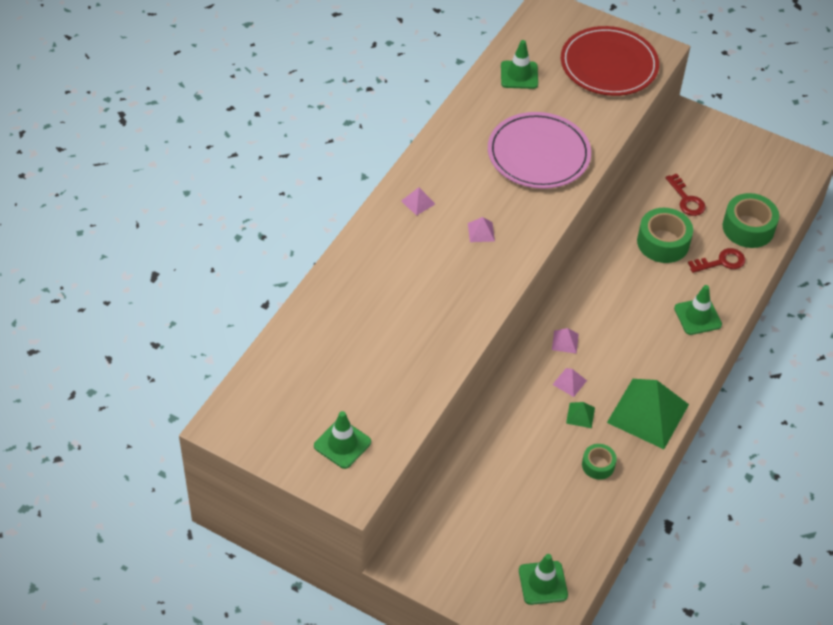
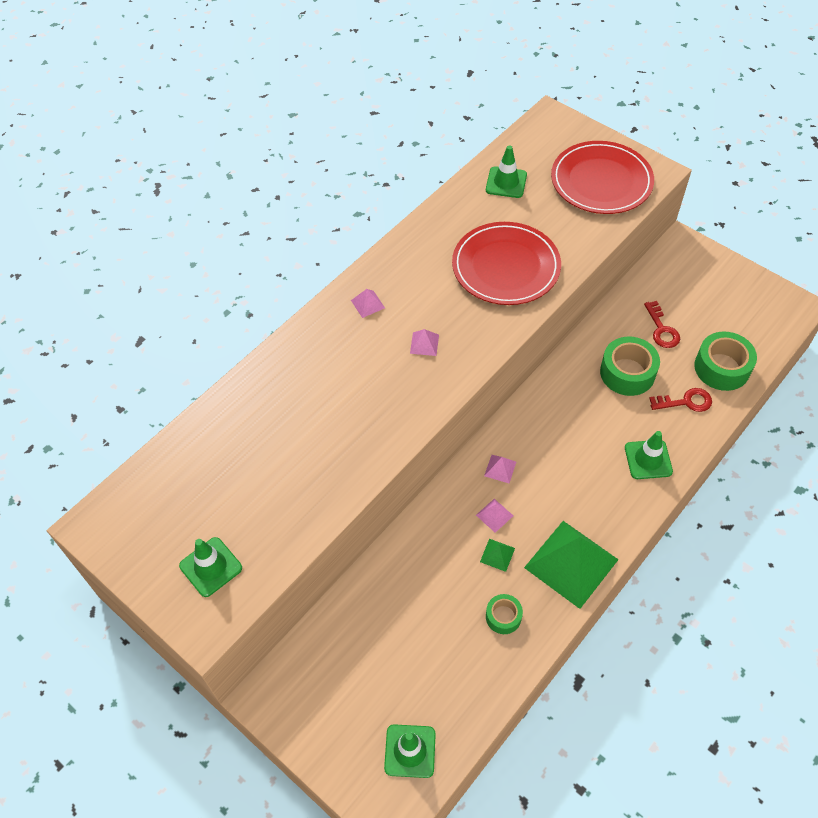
camera: 15 degrees right, 5 degrees up
pink plate [488,112,591,189] -> red plate [452,222,561,305]

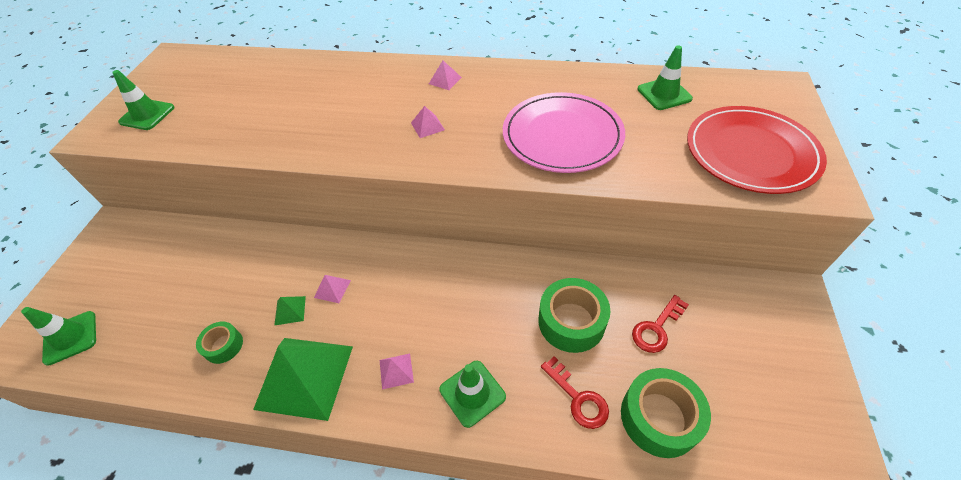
camera: 60 degrees right, 5 degrees down
red plate [452,222,561,305] -> pink plate [503,92,625,173]
pink pyramid [484,455,516,483] -> pink pyramid moved to [380,353,414,390]

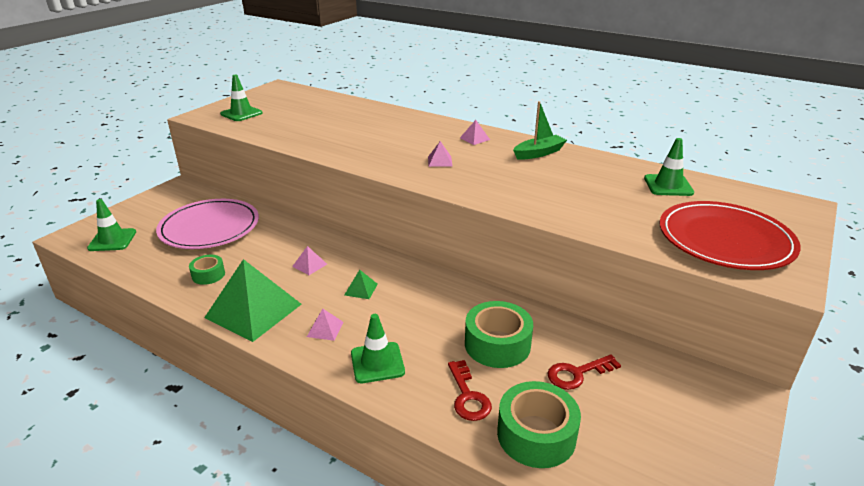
camera: 20 degrees right, 20 degrees down
green pyramid [274,296,306,326] -> green pyramid moved to [345,270,378,299]
pink plate [503,92,625,173] -> pink plate moved to [156,199,259,249]
none -> green boat [513,101,567,160]

